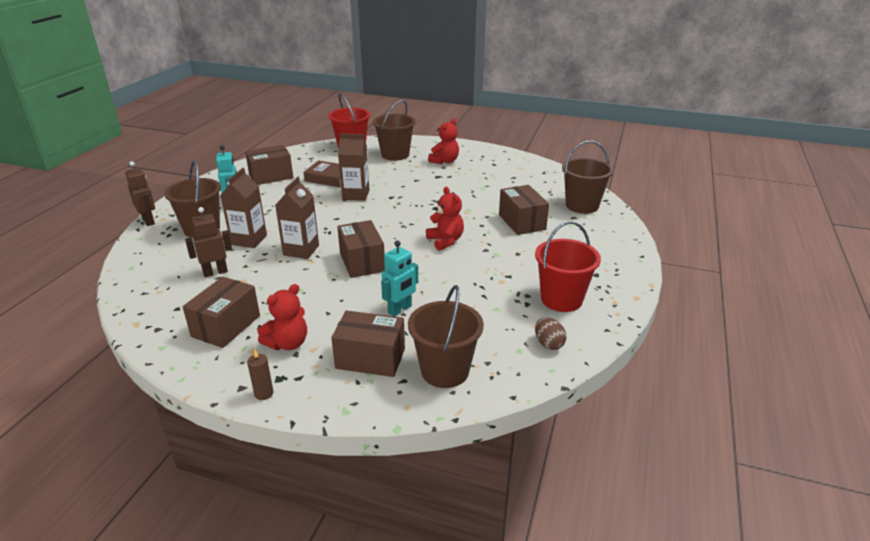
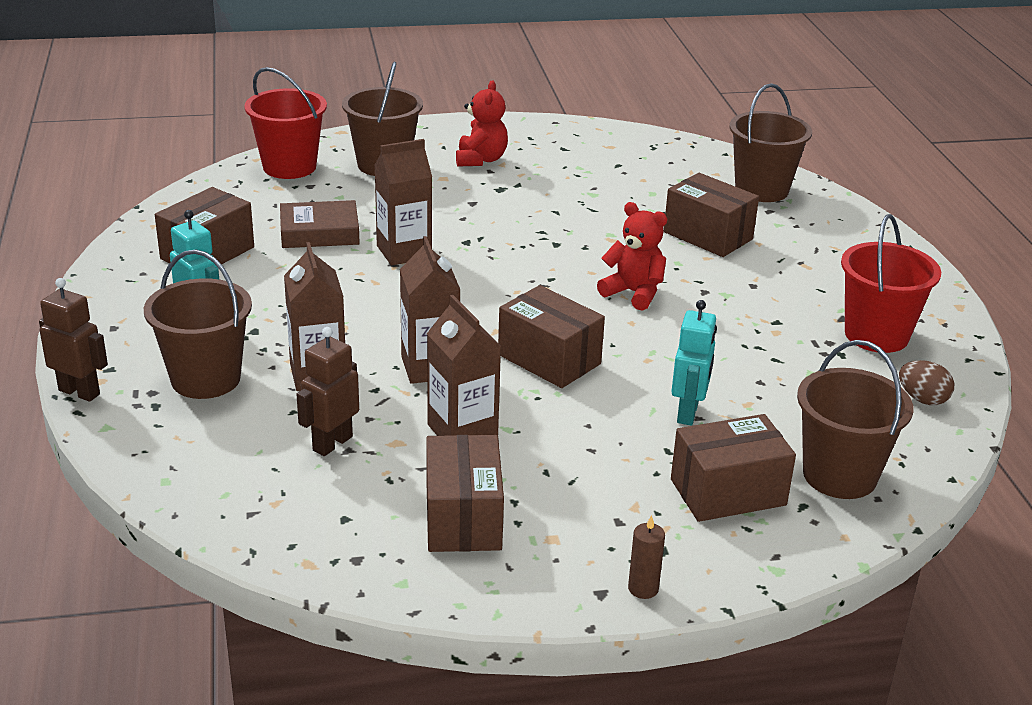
camera: 30 degrees left, 0 degrees up
red teddy bear [257,284,307,350] -> none
none -> brown carton [427,295,501,436]

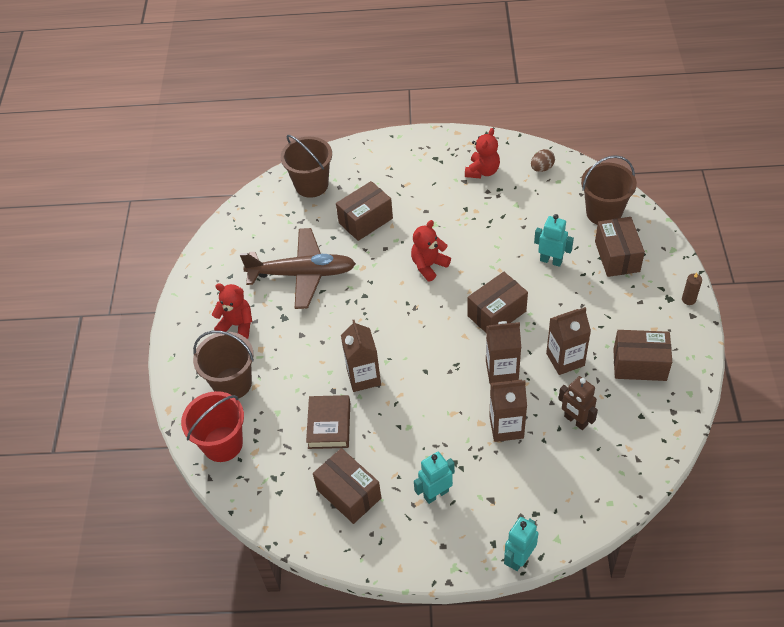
camera: 75 degrees left, 20 degrees up
brown robot [39,278,108,402] -> turquoise robot [504,517,538,571]
brown bucket [144,250,252,399] -> none
red bucket [841,214,941,353] -> red teddy bear [465,128,500,179]
none -> brown plane [240,228,356,309]

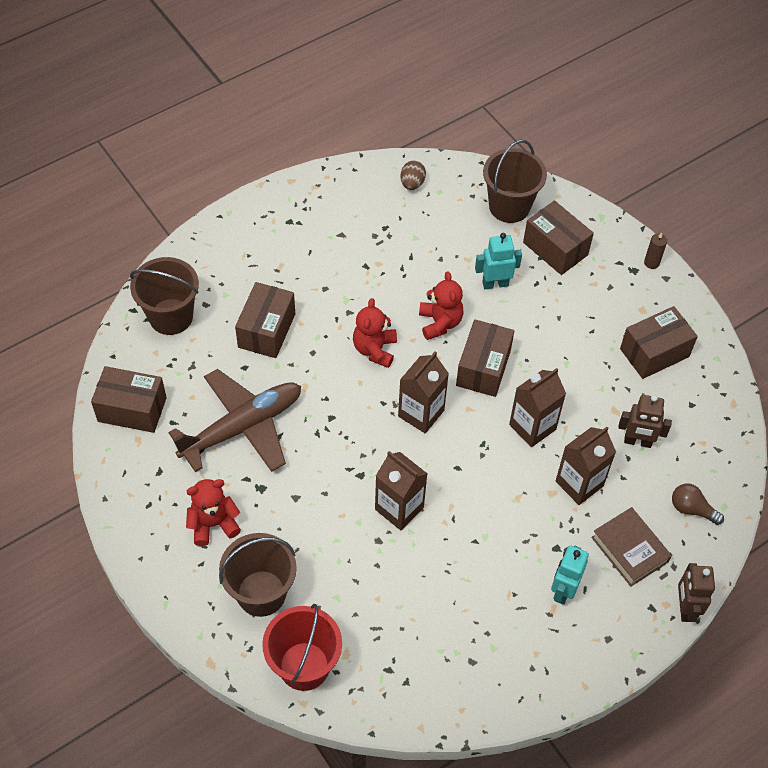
camera: 40 degrees left, 5 degrees up
brown book [306,395,350,449] -> brown book moved to [591,507,672,587]
brown box [313,448,381,524] -> brown box moved to [91,366,167,433]
red teddy bear [465,128,500,179] -> red teddy bear moved to [419,272,464,340]
turquoise robot [504,517,538,571] -> brown robot [678,563,715,622]
brown carton [546,307,591,375] -> brown carton moved to [398,352,449,433]
none -> brown light bulb [672,484,724,525]

